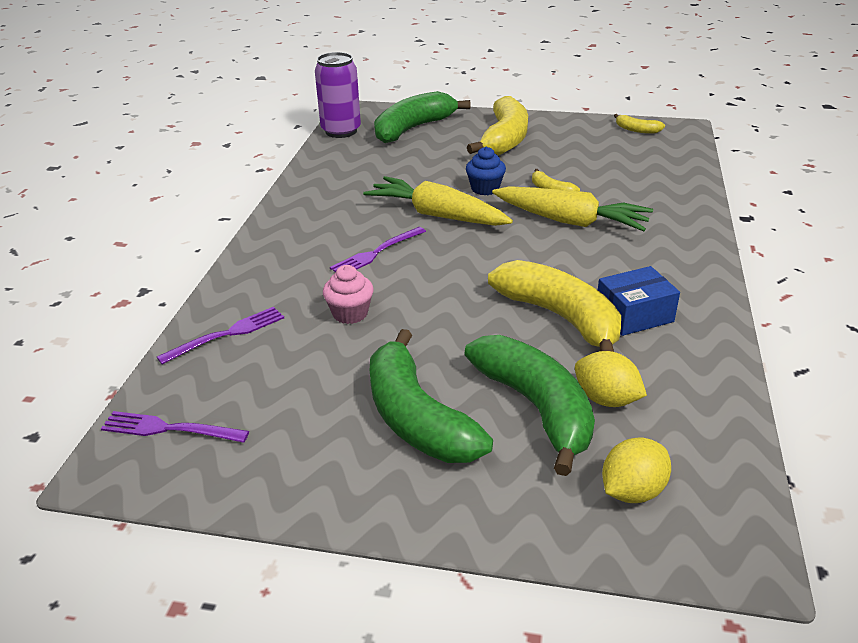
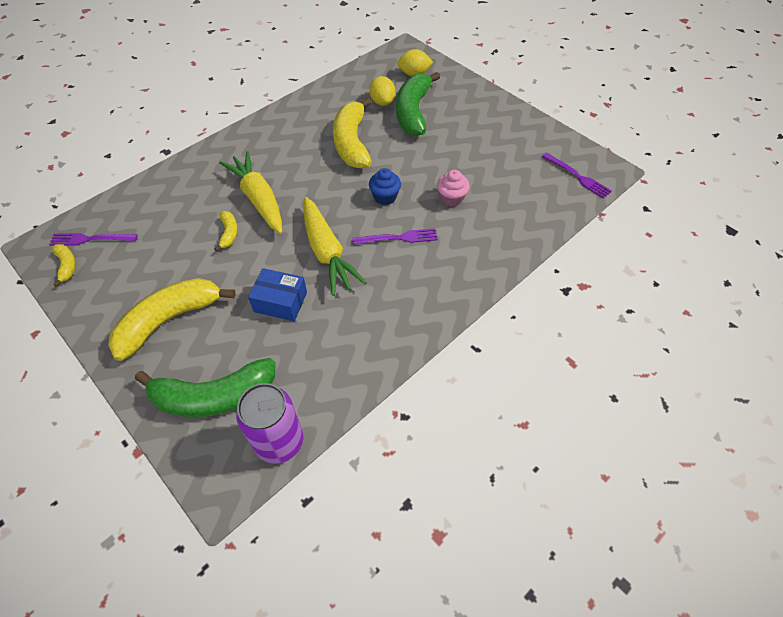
camera: 145 degrees left, 20 degrees up
purple fork [157,307,284,364] -> purple fork moved to [49,233,137,246]
green banana [370,329,493,463] -> none
blue cupcake [466,147,506,195] -> blue cupcake moved to [369,168,401,205]
blue box [598,266,680,336] -> blue box moved to [248,268,307,321]

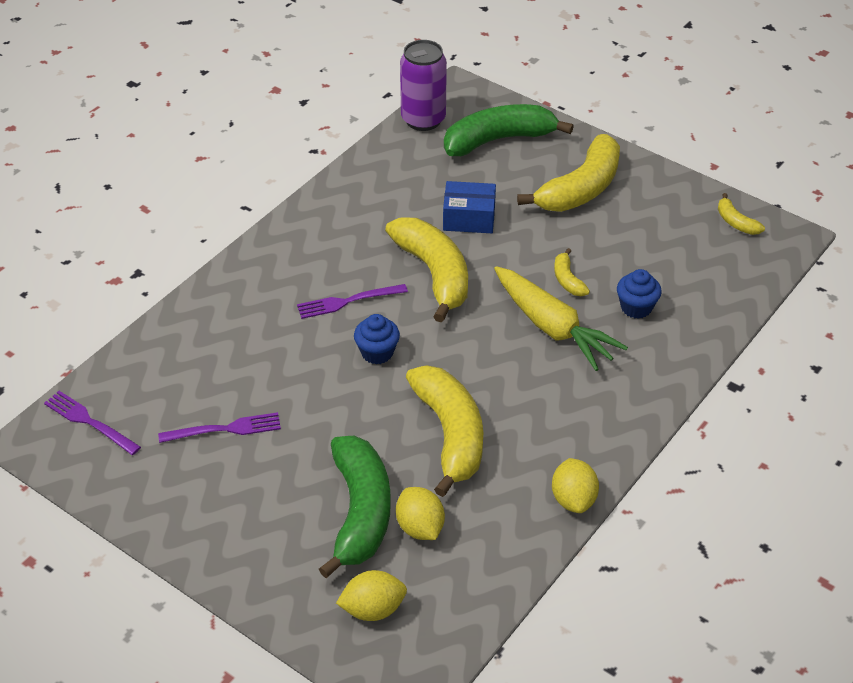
camera: 170 degrees right, 10 degrees down
purple fork [49,233,137,246] -> purple fork moved to [158,412,281,443]
yellow carrot [303,197,367,296] -> yellow banana [385,218,468,323]
pink cupcake [437,170,470,207] -> none
none -> yellow lemon [552,458,599,513]
none -> blue cupcake [617,269,662,319]

